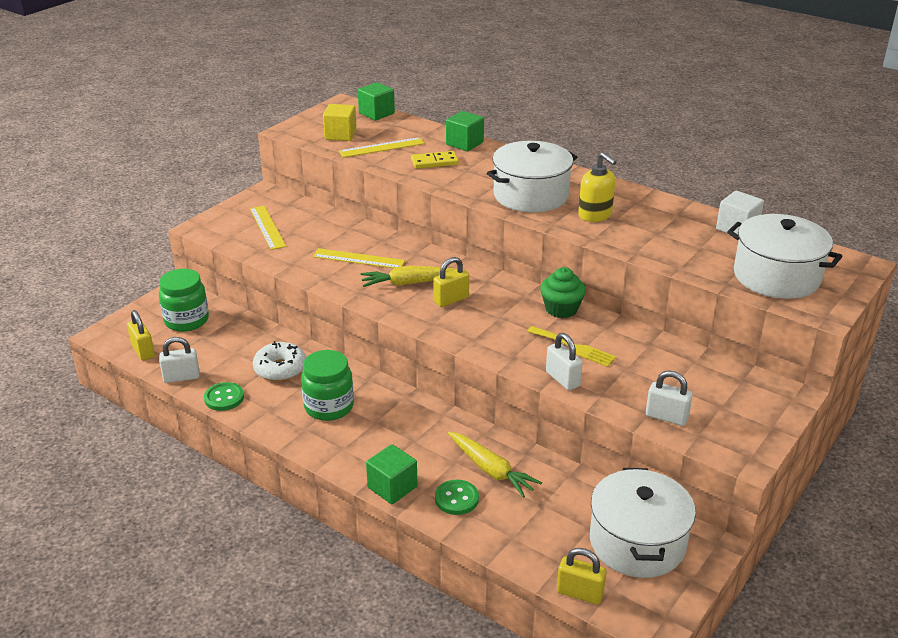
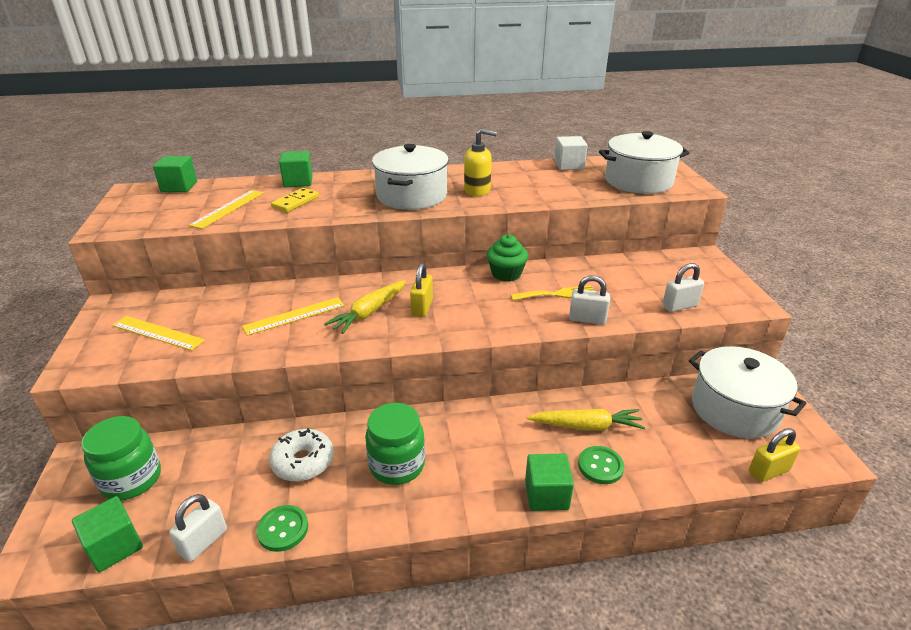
camera: 45 degrees left, 0 degrees up
yellow padlock [127,310,155,361] -> green cube [72,496,143,573]
yellow cube [323,104,357,141] -> none

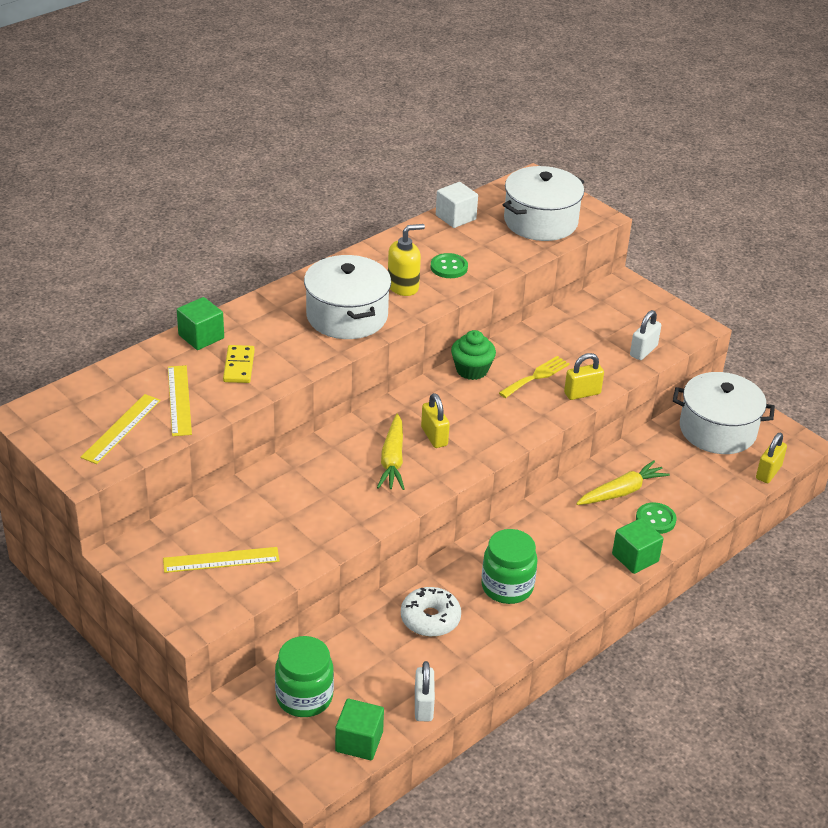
camera: 35 degrees left, 5 degrees up
green cube [153,156,197,192] -> none
yellow ruler [242,297,345,336] -> yellow ruler moved to [80,394,161,464]
green button [257,505,308,552] -> green button moved to [431,253,468,278]
white padlock [569,275,610,325] -> yellow padlock [564,353,604,400]

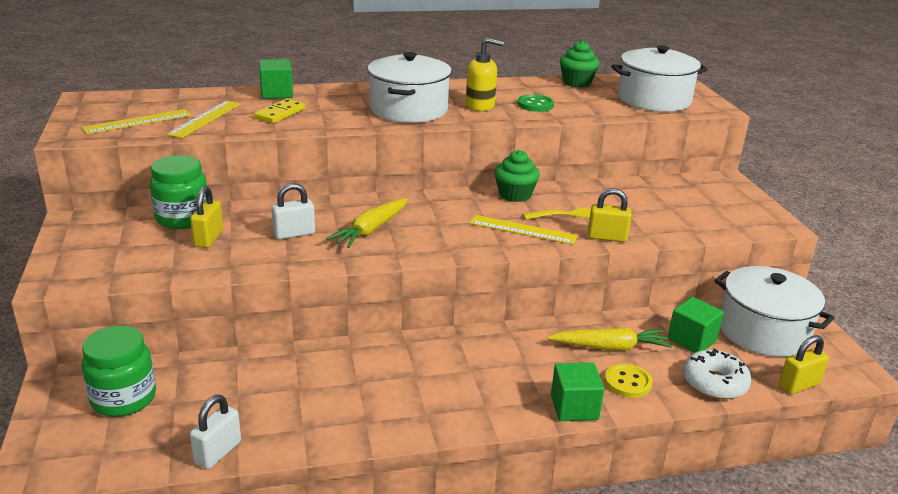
camera: 30 degrees right, 10 degrees down
yellow ruler [163,547,279,573] -> yellow ruler moved to [470,215,578,245]
green cube [335,699,384,760] -> green cube moved to [668,297,724,353]
white donut [401,587,461,637] -> white donut moved to [683,348,752,400]
yellow padlock [421,393,450,448] -> yellow padlock moved to [190,186,223,248]
white cube [436,182,478,228] -> green cupcake [560,40,600,87]
green jar [481,529,538,604] -> green jar moved to [150,155,207,229]
white padlock [630,310,661,360] -> white padlock moved to [271,183,315,239]
green button [636,502,676,534] -> yellow button [604,363,653,398]

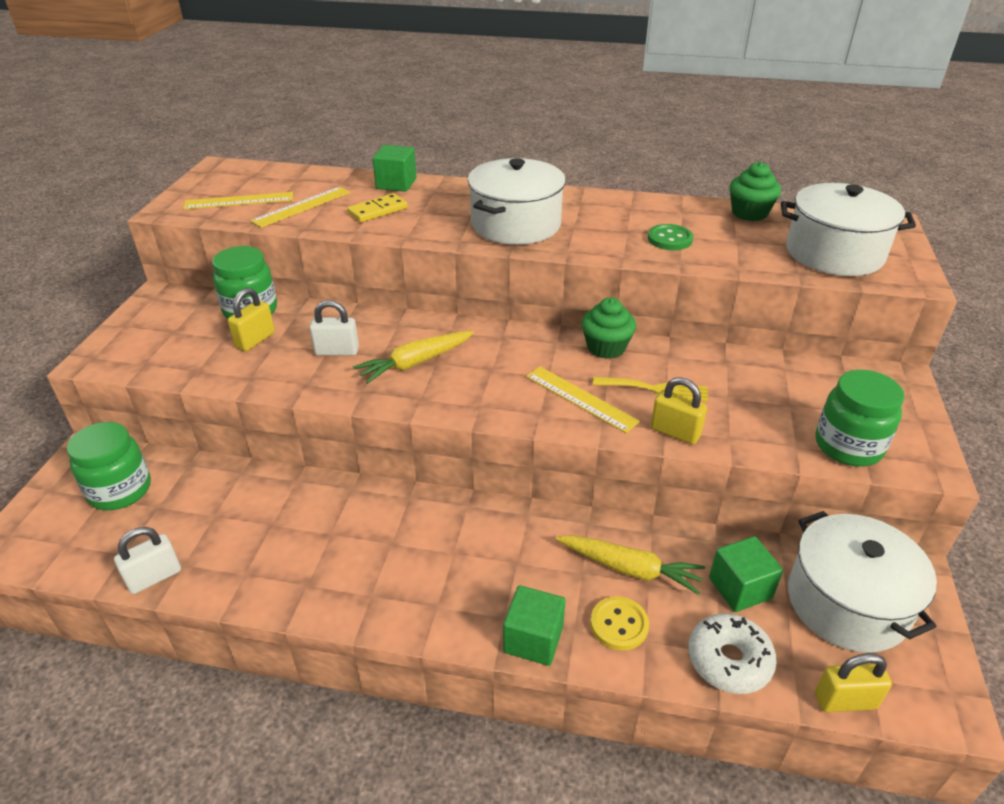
camera: 25 degrees right, 10 degrees up
yellow soap dispenser [466,38,504,111] -> none
none -> green jar [815,370,905,466]

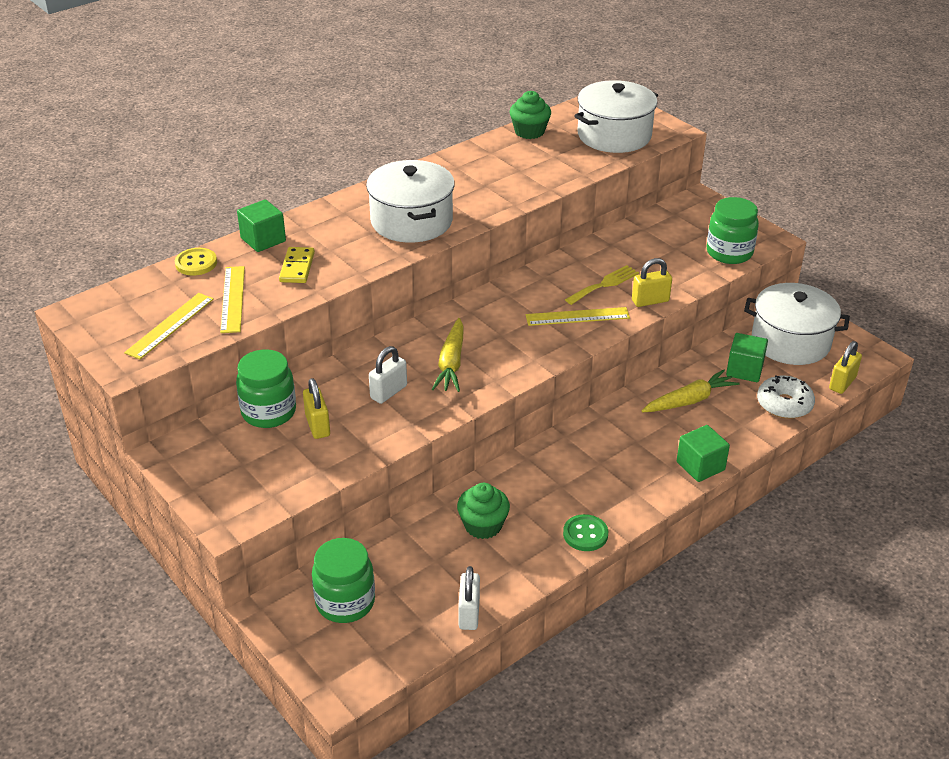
camera: 50 degrees left, 0 degrees up
green cupcake [582,298,636,359] -> green cupcake moved to [457,483,510,539]
yellow button [590,596,649,651] -> yellow button moved to [175,248,217,276]
green button [648,224,693,250] -> green button moved to [563,514,608,551]

